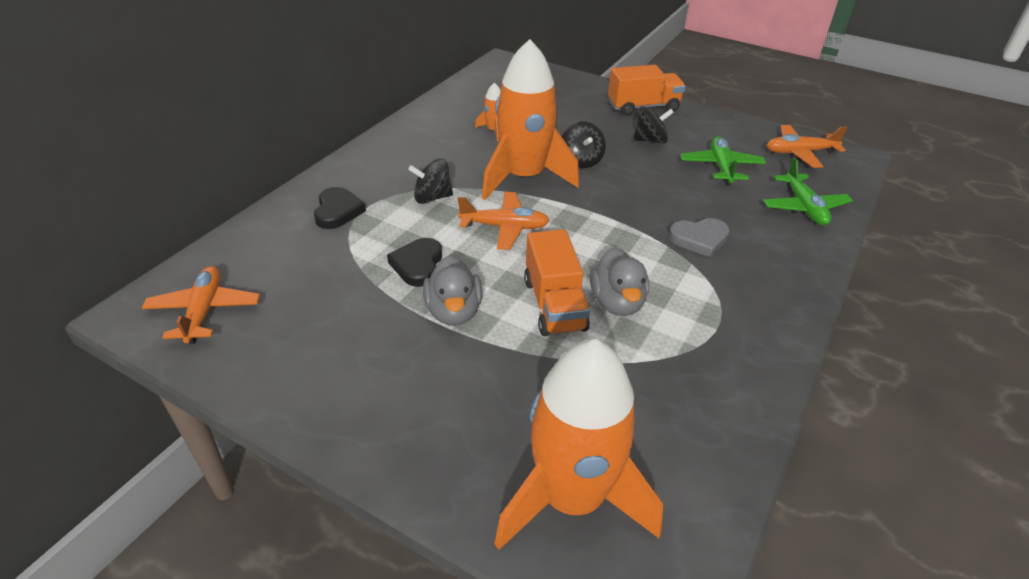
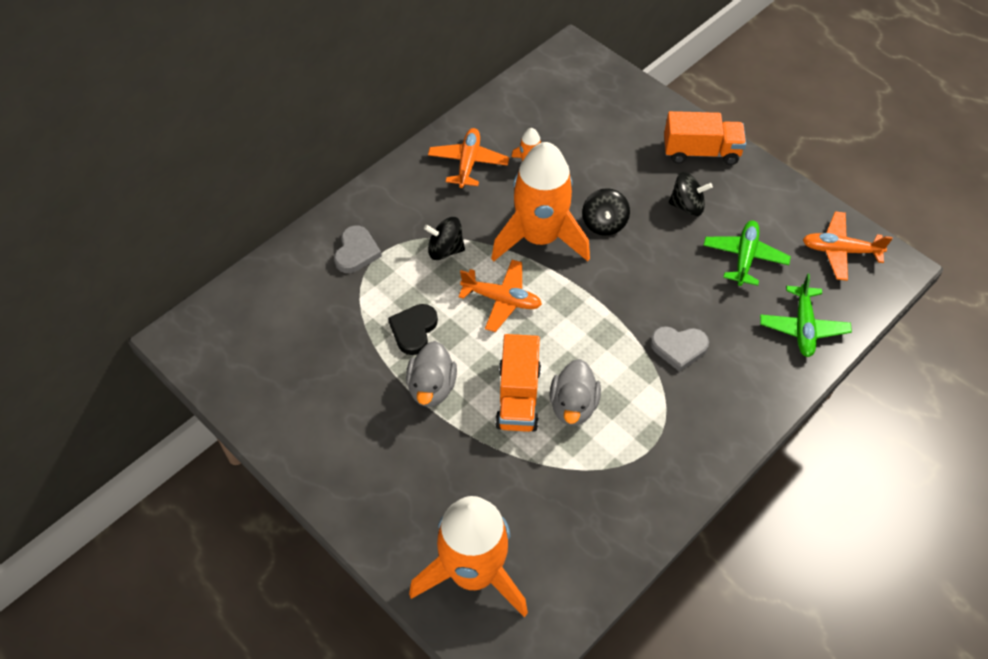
camera: 15 degrees right, 15 degrees up
orange plane [142,266,260,344] -> orange plane moved to [428,128,509,188]
black heart [314,187,366,229] -> grey heart [334,225,382,273]

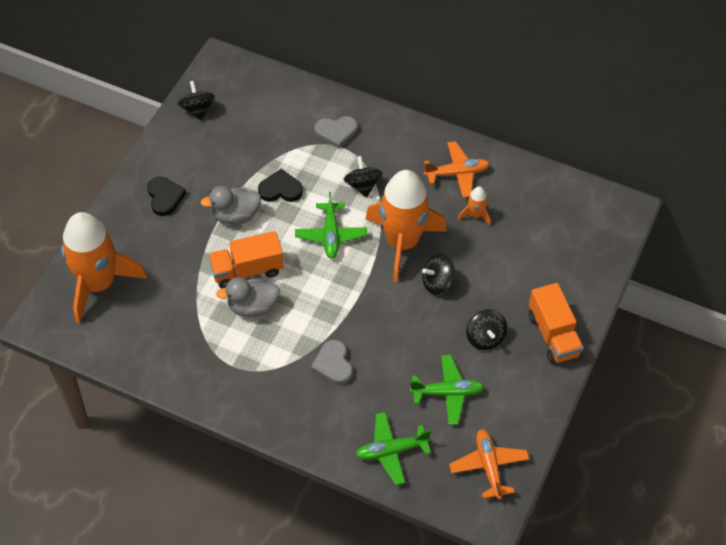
camera: 70 degrees right, 0 degrees up
orange plane [458,260,542,332] -> green plane [295,192,367,259]
none -> black heart [147,177,186,216]
none -> black spinning top [178,81,215,120]

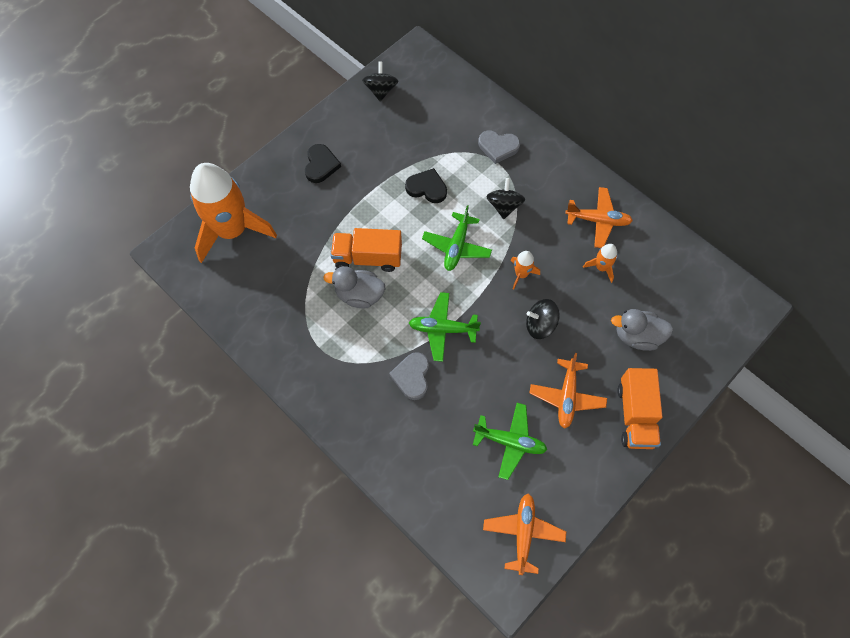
camera: 20 degrees right, 10 degrees up
grey duck [201,186,261,224] -> grey duck moved to [611,309,673,351]
green plane [356,412,431,485] -> green plane moved to [409,292,481,362]
orange rocket [365,170,447,282] -> orange rocket [511,251,540,290], size x0.40
black spinning top [466,309,507,350] -> orange plane [530,353,607,429]

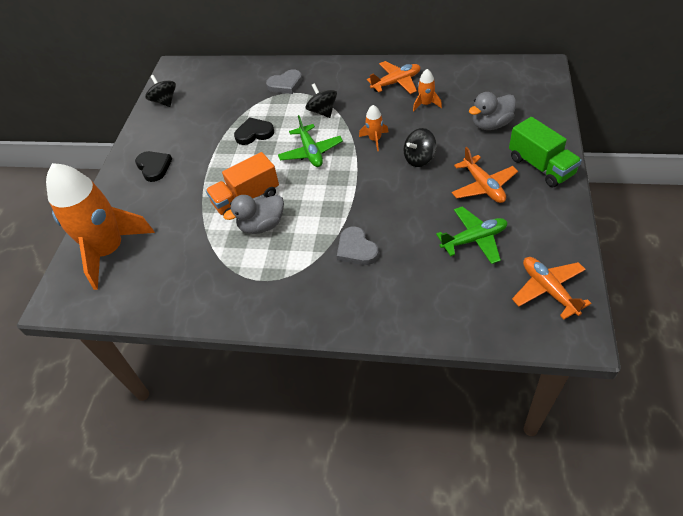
camera: 30 degrees left, 15 degrees down
green plane [409,292,481,362] -> none
orange truck [617,368,663,449] -> green truck [509,117,582,187]

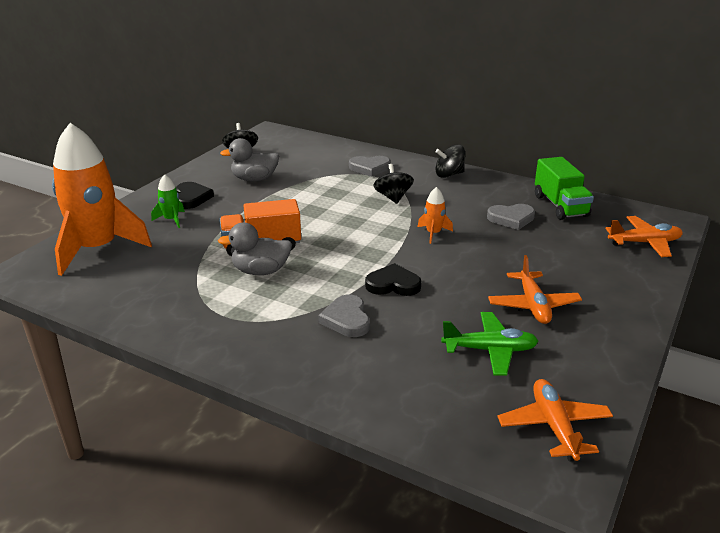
camera: 15 degrees right, 20 degrees down
black heart [234,117,274,145] -> black heart moved to [365,263,421,296]
green plane [278,115,343,167] -> none
orange plane [367,61,420,94] -> orange plane moved to [605,216,683,257]
black spinning top [404,128,437,167] -> black spinning top moved to [435,144,465,178]
orange rocket [413,69,442,112] -> grey heart [487,204,535,230]
grey duck [469,92,516,130] -> grey duck moved to [220,138,279,181]
green truck [509,117,582,187] -> green truck moved to [535,157,594,220]
none -> green rocket [151,174,185,228]

